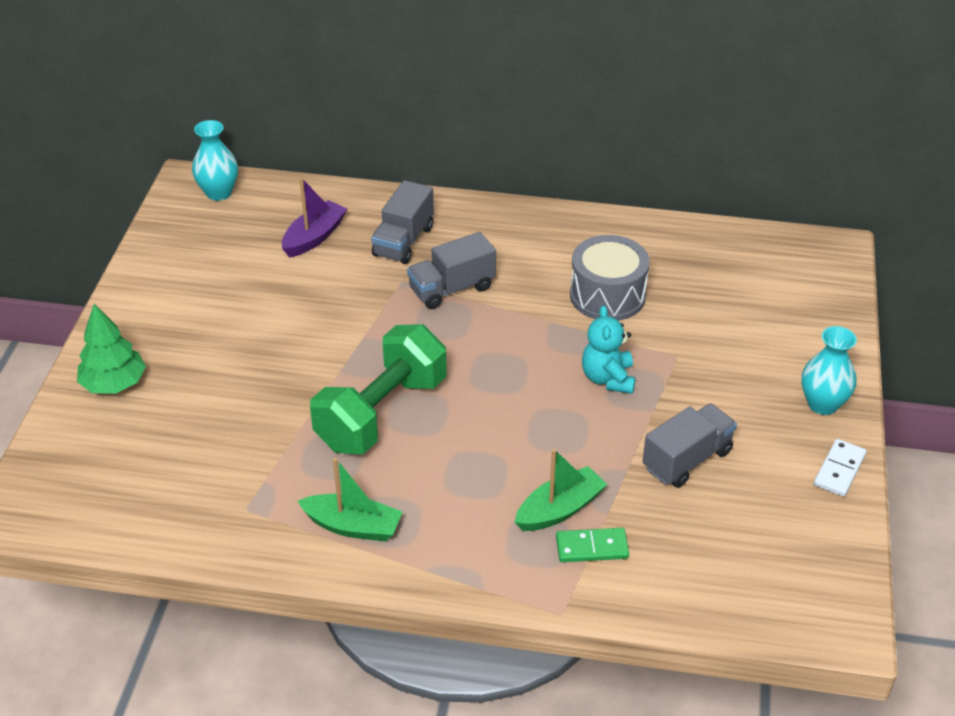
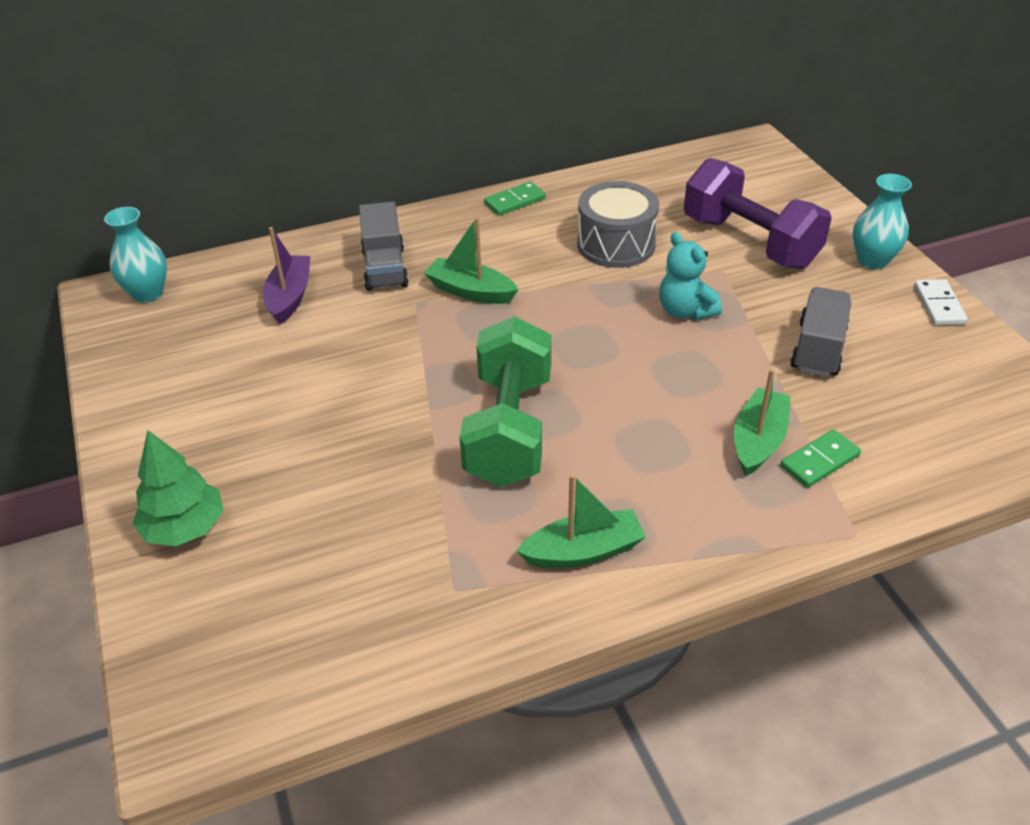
camera: 30 degrees left, 0 degrees up
grey truck [407,232,496,309] -> green boat [424,217,519,304]
none -> green domino [484,181,546,216]
none -> purple dumbbell [684,158,832,269]

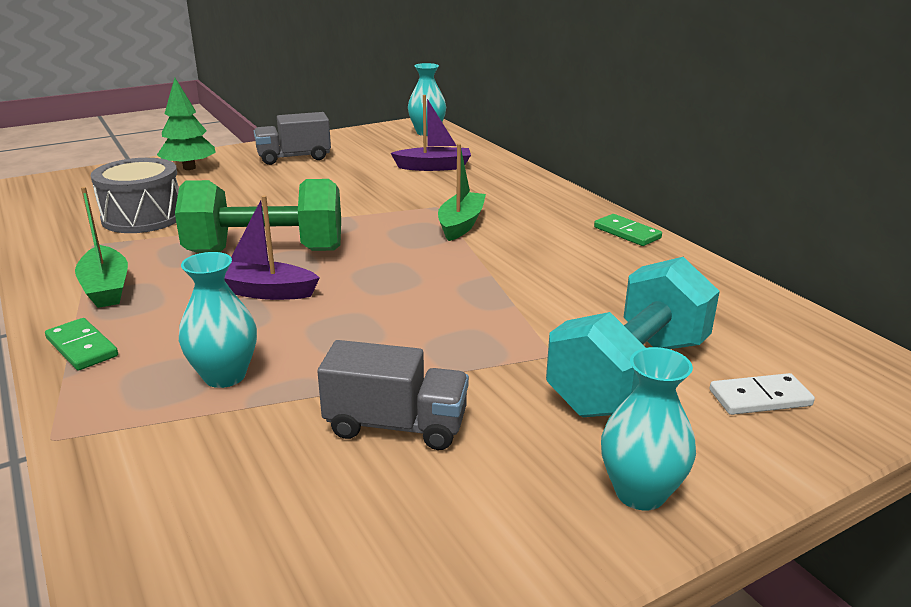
camera: 80 degrees right, 15 degrees down
grey truck [359,202,409,291] -> grey truck moved to [254,112,331,165]
grey drum [577,181,659,268] -> grey drum moved to [91,158,179,233]
turquoise teddy bear [659,232,722,320] -> none
purple dumbbell [684,158,832,269] -> turquoise dumbbell [546,257,720,417]
green boat [734,369,790,476] -> turquoise vase [179,252,257,388]
green domino [780,429,861,488] -> green domino moved to [45,318,118,370]
white domino [914,279,968,325] -> white domino moved to [710,373,815,415]
none -> purple boat [224,195,320,300]

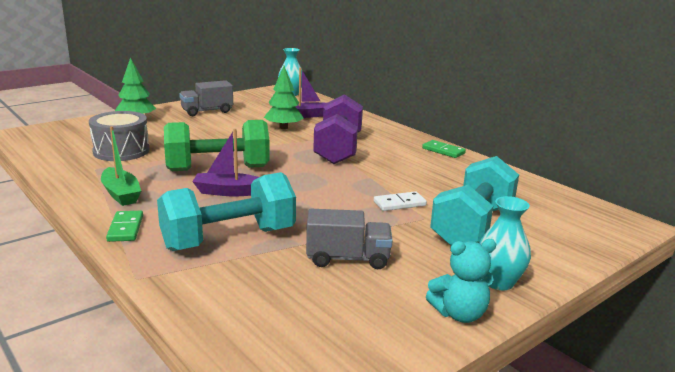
camera: 10 degrees left, 5 degrees down
green domino [45,318,118,370] -> green domino turned 45 degrees clockwise [106,211,143,242]
turquoise vase [179,252,257,388] -> turquoise dumbbell [157,172,296,251]
green boat [438,144,486,241] -> purple dumbbell [313,94,363,164]
white domino [710,373,815,415] -> white domino moved to [374,191,427,211]
none -> green tree [264,66,304,129]
none -> turquoise teddy bear [426,239,496,323]

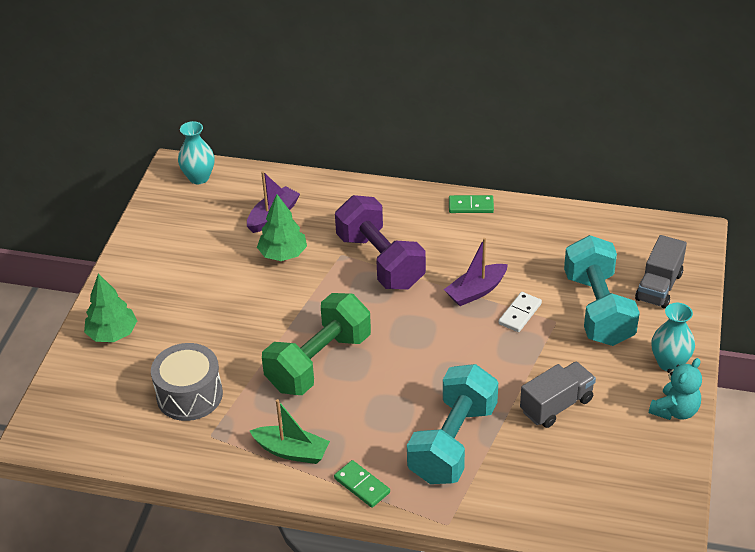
camera: 35 degrees left, 20 degrees up
grey truck [179,80,233,116] -> grey truck moved to [635,235,687,309]
purple boat [192,128,259,196] -> purple boat moved to [444,238,508,306]

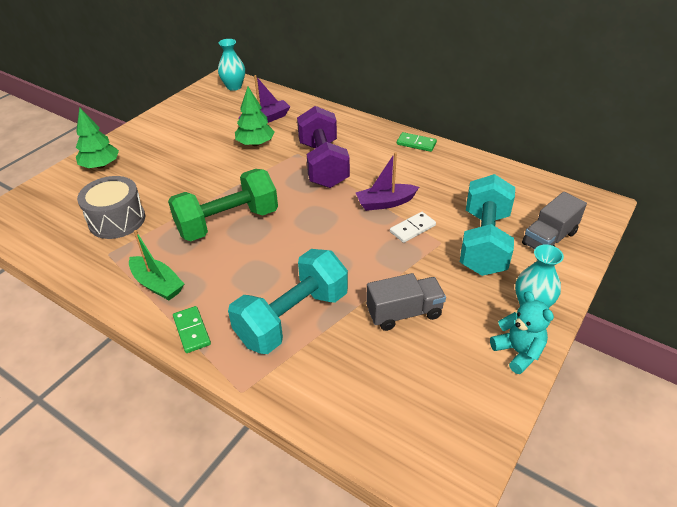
camera: 20 degrees right, 0 degrees up
turquoise teddy bear [649,358,702,420] -> turquoise teddy bear turned 90 degrees counterclockwise [490,291,554,374]

